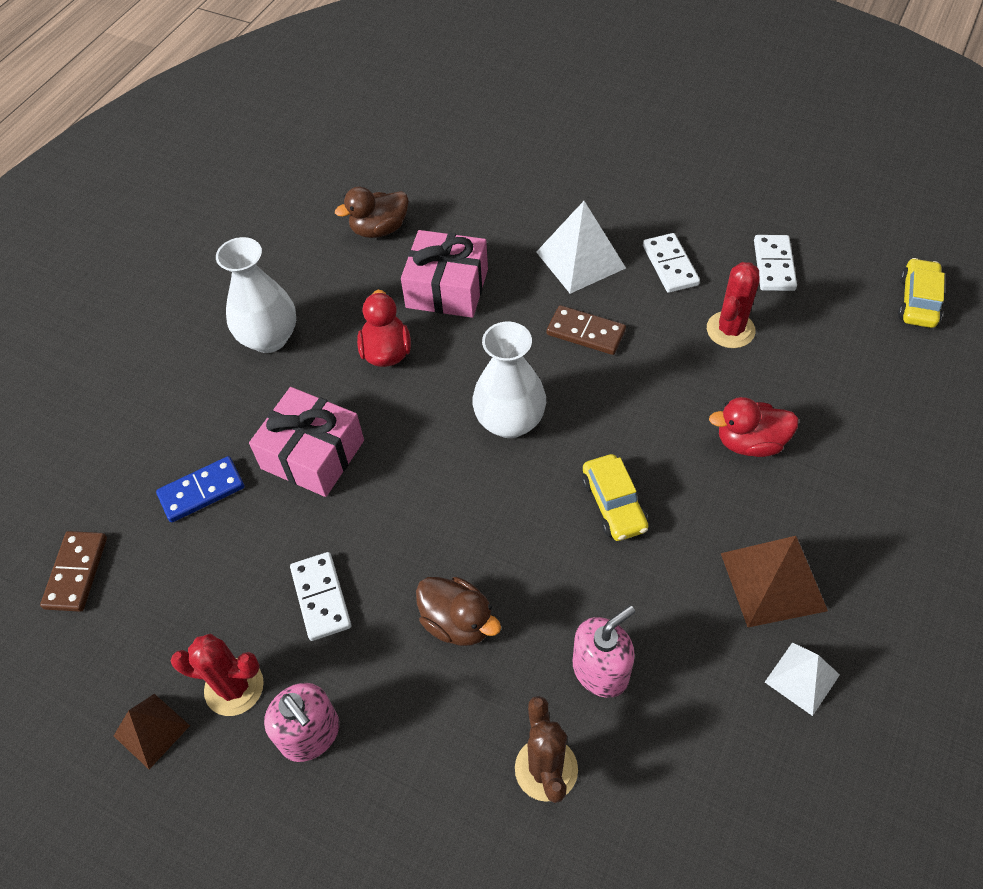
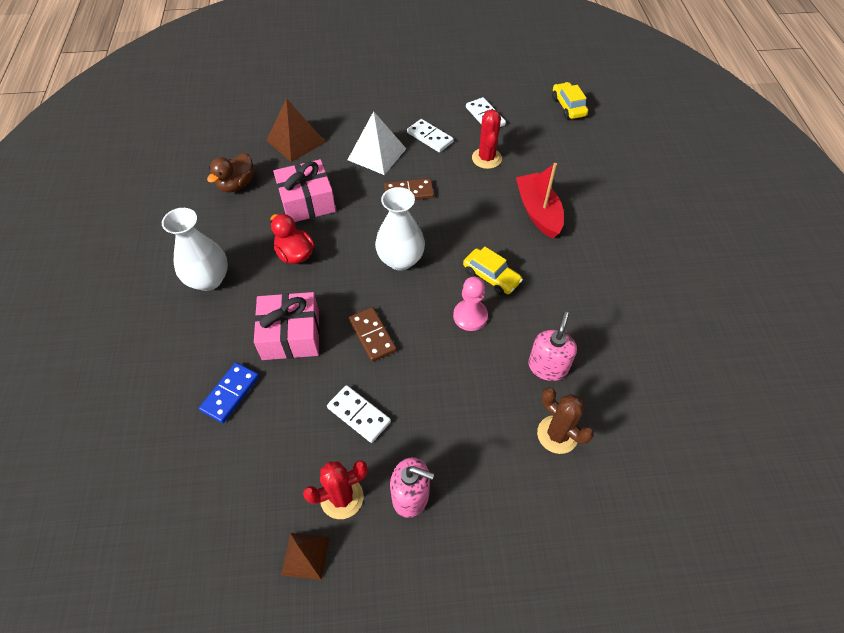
camera: 35 degrees left, 0 degrees up
brown domino [40,531,107,612] -> brown domino moved to [349,307,397,362]
brown duck [416,577,501,646] -> none
red duck [709,397,799,457] -> red boat [516,163,564,239]
brown pyramid [721,536,828,627] -> brown pyramid moved to [266,98,325,162]
white pyramid [765,642,840,716] -> none
none -> pink pawn [453,277,488,331]

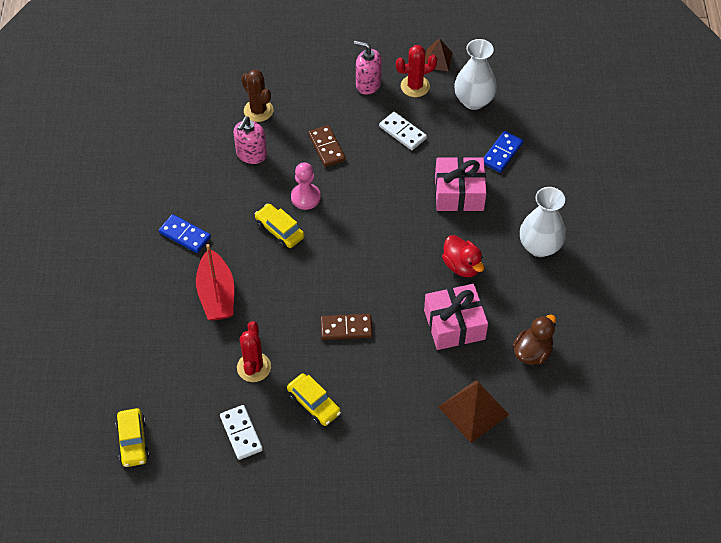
camera: 175 degrees left, 0 degrees up
white pyramid [348,111,406,175] -> none
brown domino [349,307,397,362] -> brown domino moved to [308,125,346,167]
white vase [375,187,425,271] -> white vase moved to [454,39,497,110]
white domino [407,119,454,152] -> yellow car [287,373,341,426]
none -> blue domino [159,214,211,253]

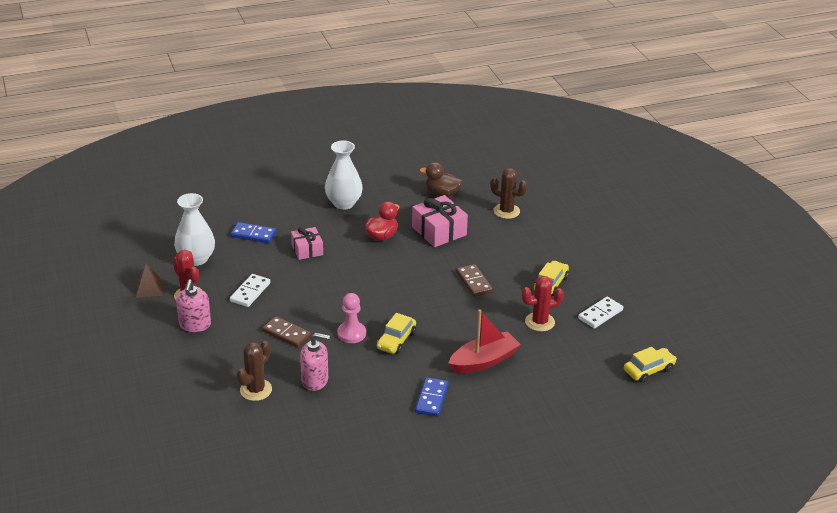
camera: 110 degrees left, 20 degrees down
brown domino [308,125,346,167] -> brown domino turned 75 degrees clockwise [262,316,311,348]
pink gift [435,157,487,211] -> pink gift [291,227,323,260], size x0.64
brown pyramid [439,380,509,443] -> brown cactus [490,168,527,219]

